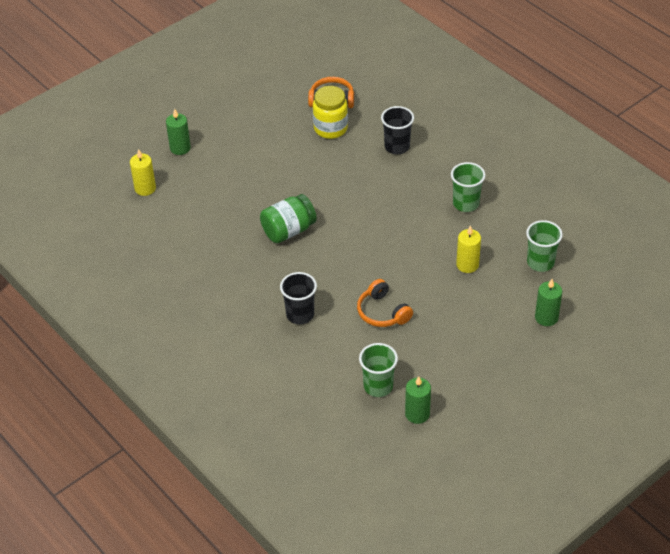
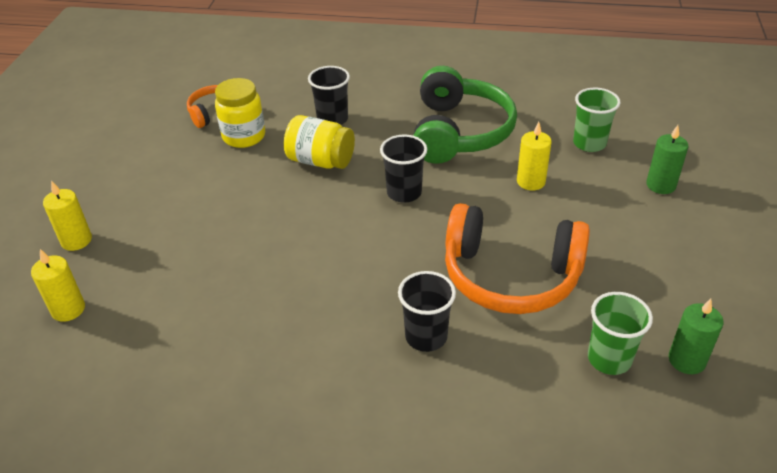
camera: 40 degrees left, 5 degrees down
green candle [166,109,191,155] -> yellow candle [43,181,92,251]
green jar [260,194,317,243] -> none
orange headphones [357,279,413,327] -> orange headphones [445,203,590,314], size x1.88
green cup [451,162,485,212] -> green headphones [413,66,517,164]
none -> yellow jar [284,115,355,169]
none -> black cup [380,134,427,203]

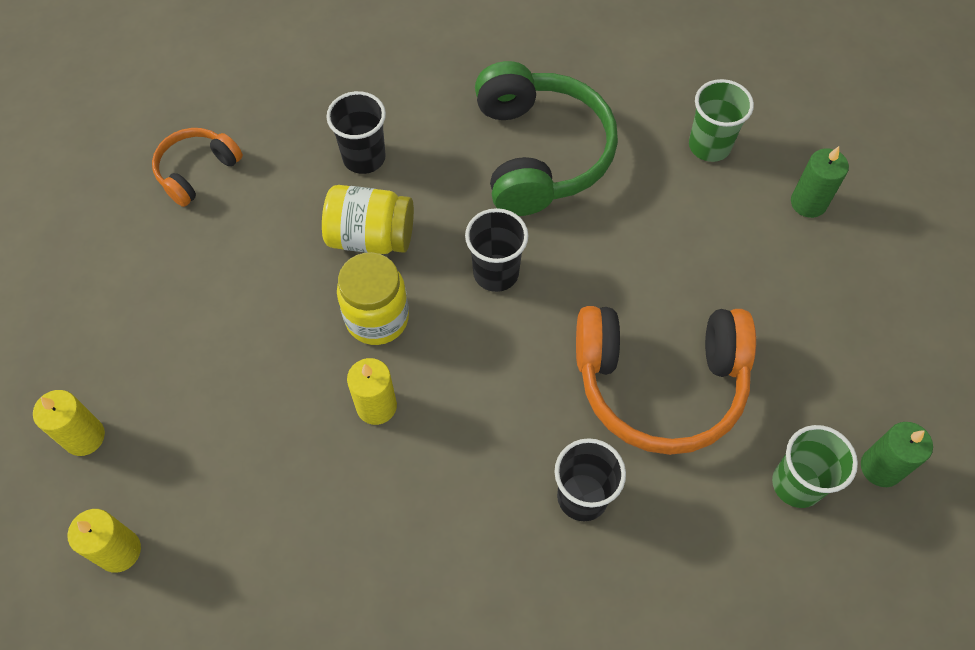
camera: 15 degrees left, 20 degrees up
yellow jar [215,78,265,148] -> yellow jar moved to [337,252,409,345]
yellow candle [517,122,552,191] -> yellow candle moved to [347,358,397,425]

